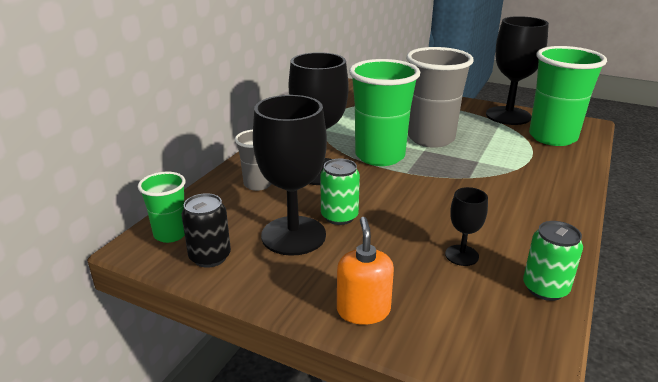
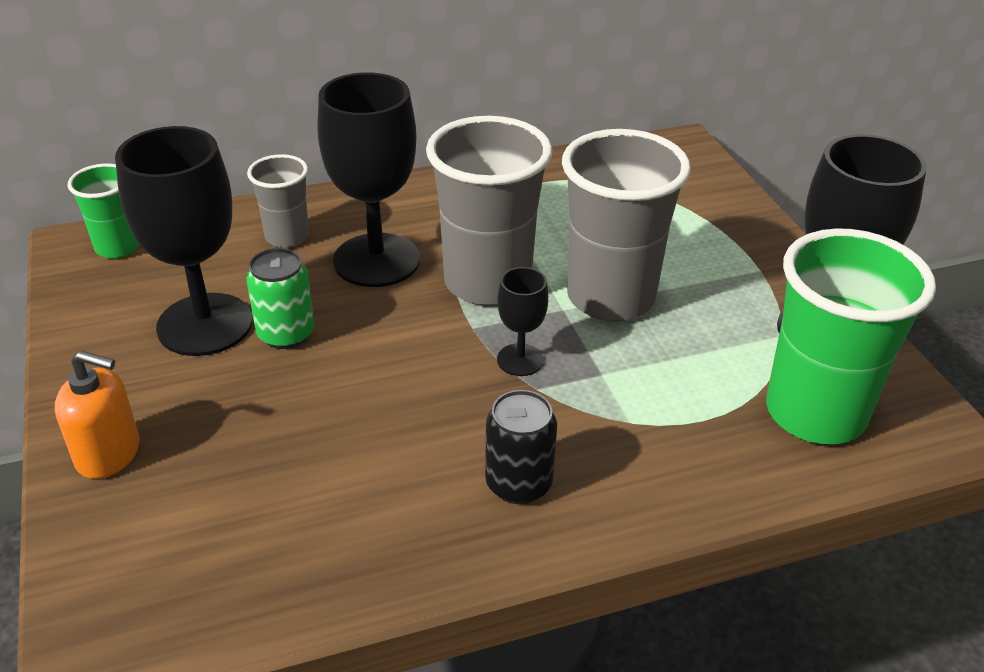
camera: 45 degrees right, 10 degrees up
black can [181,193,231,268] -> black can moved to [485,390,557,504]
orange soap dispenser [337,217,394,325] -> orange soap dispenser turned 60 degrees clockwise [54,350,139,479]
green cup [349,59,420,166] -> grey cup [426,116,552,306]
black goblet [445,187,488,266] -> black goblet moved to [497,267,548,376]
green can [523,221,583,301] -> none

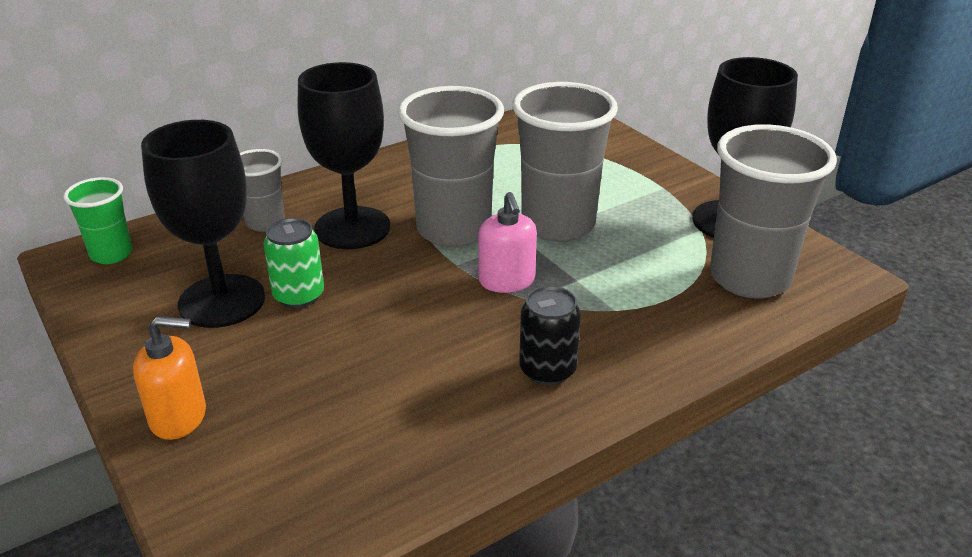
camera: 15 degrees left, 5 degrees down
black goblet [497,267,548,376] -> pink soap dispenser [478,192,537,293]
green cup [766,228,936,444] -> grey cup [710,124,837,299]

